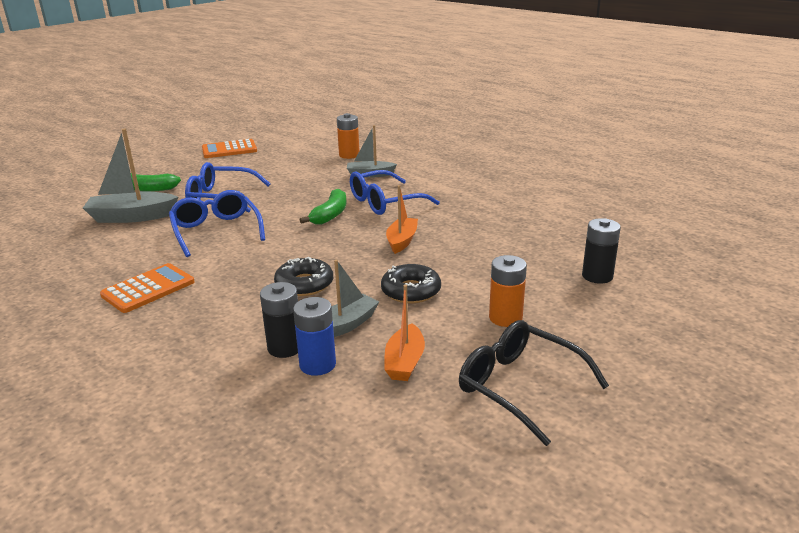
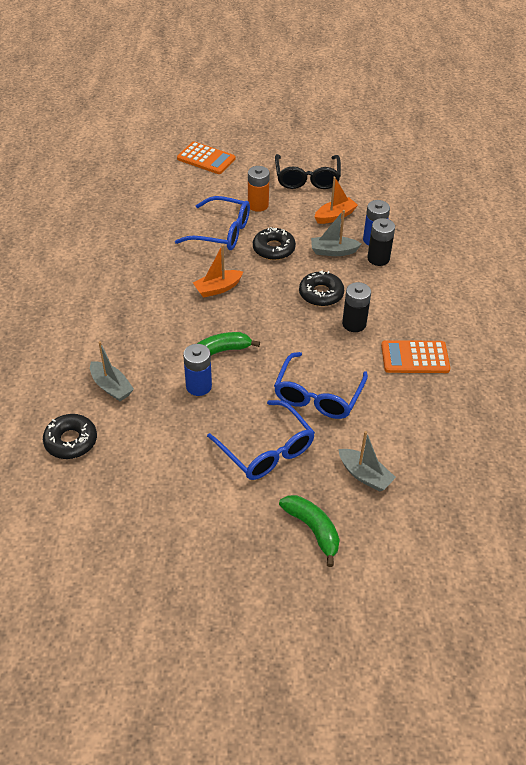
camera: 135 degrees left, 20 degrees up
grey boat [83,129,178,223] -> grey boat [338,431,396,492], size x0.63
orange calculator [202,139,257,158] -> orange calculator moved to [177,142,235,174]
orange battery [337,113,359,159] -> black donut [43,414,97,459]
blue glasses [350,170,440,215] -> blue glasses moved to [175,196,250,250]
black battery [582,218,621,284] -> black battery moved to [342,282,371,332]
none -> blue battery [183,344,212,396]

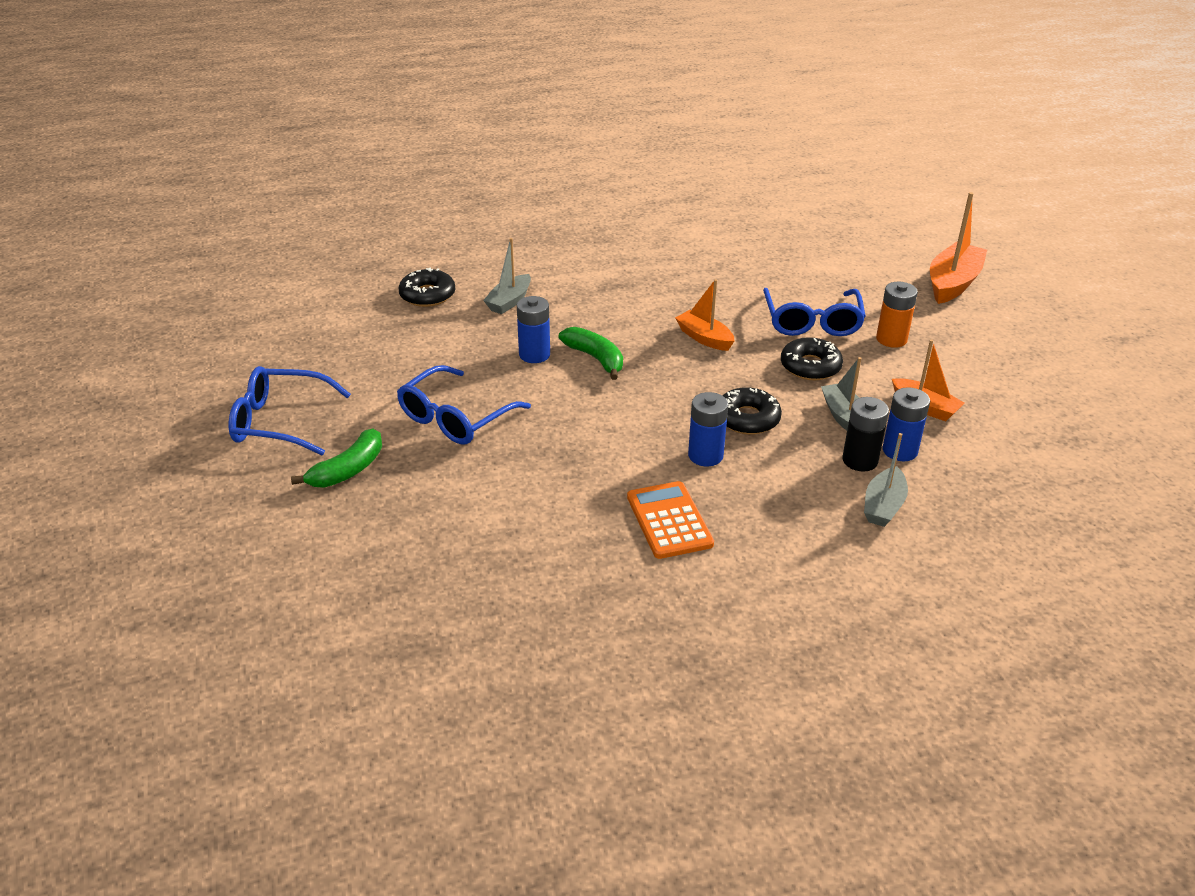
camera: 75 degrees right, 10 degrees down
orange calculator [177,142,235,174] -> orange boat [930,192,987,304]
blue glasses [274,352,368,419] -> blue glasses moved to [229,366,351,455]
black glasses [275,154,341,189] -> none
grey boat [338,431,396,492] -> grey boat moved to [864,433,908,527]
black battery [342,282,371,332] -> blue battery [688,392,728,466]

